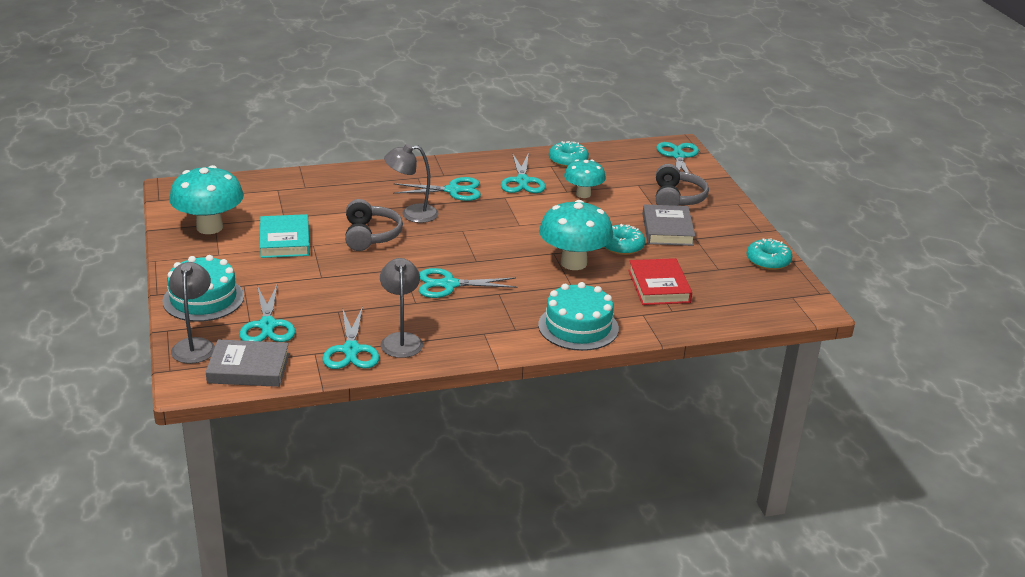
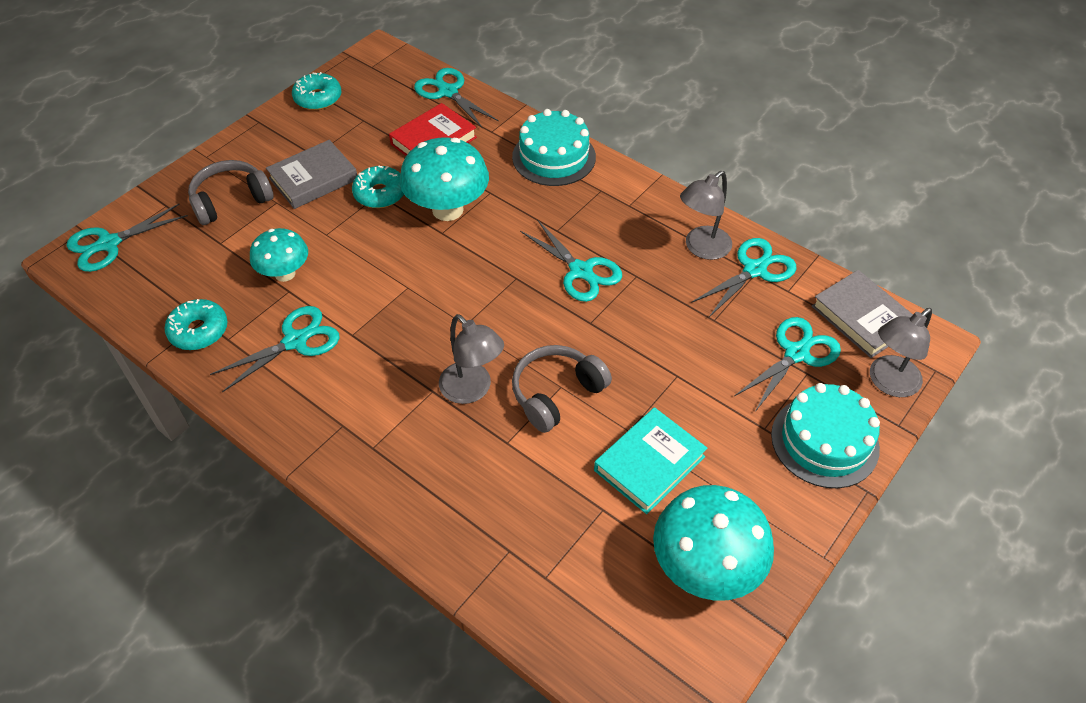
camera: 125 degrees left, 20 degrees up
turquoise scissors [393,177,481,201] -> turquoise scissors moved to [414,68,499,129]

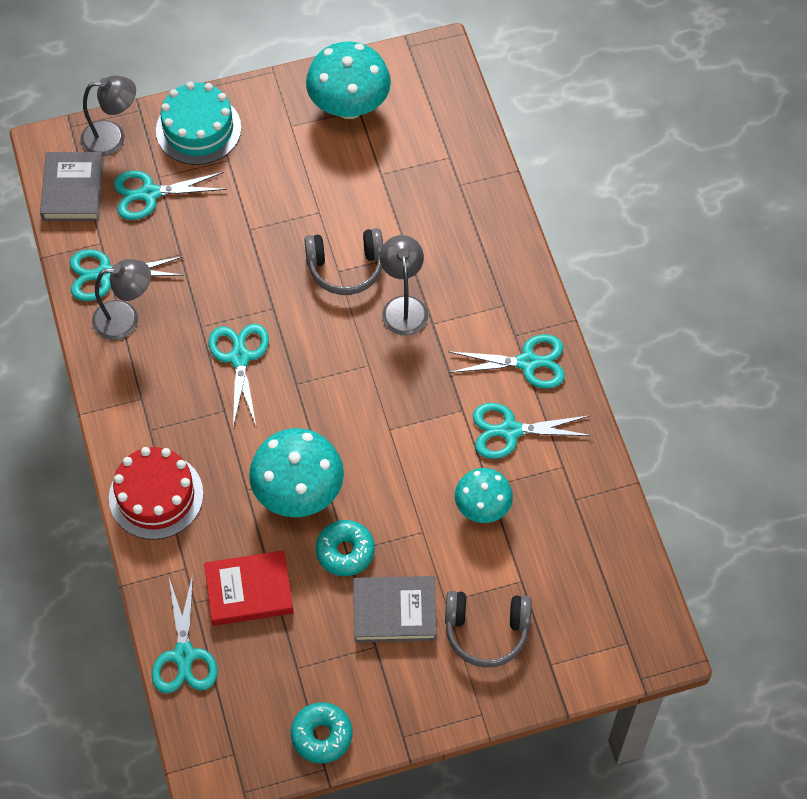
camera: 145 degrees left, 10 degrees up
turquoise scissors [67,204,188,272] -> turquoise scissors moved to [448,334,565,389]
turquoise donut [165,299,228,350] -> none
turquoise cake [512,109,596,186] -> red cake [109,447,204,540]
turquoise book [594,407,708,514] -> none

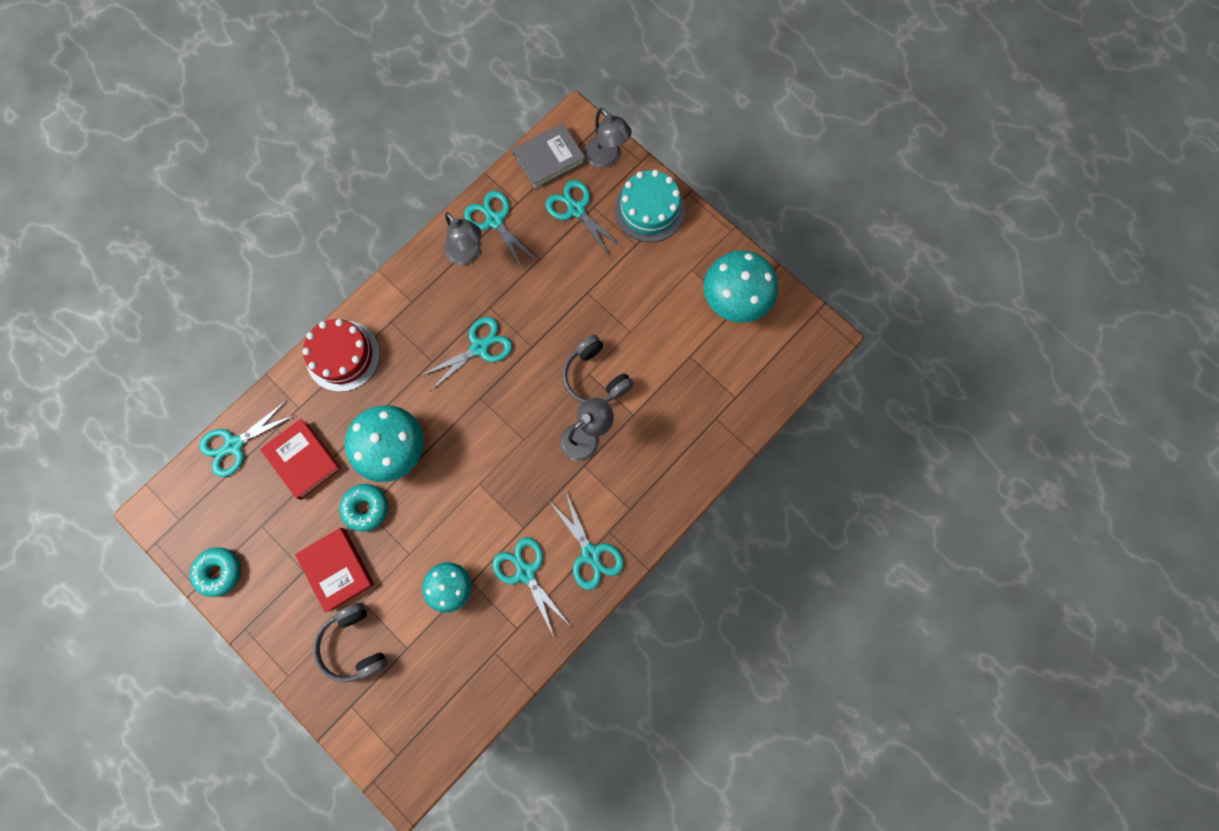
camera: 60 degrees right, 15 degrees up
grey book [353,576,437,642] -> red book [295,528,374,612]

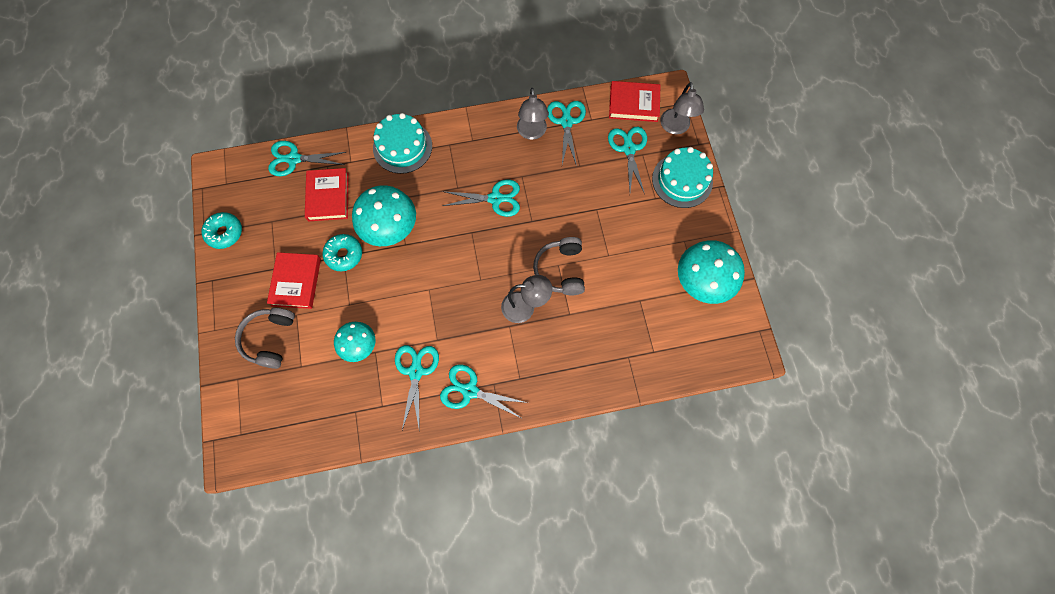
camera: 35 degrees right, 5 degrees down
red cake [302,319,380,392] -> turquoise cake [373,113,432,174]
grey book [512,123,585,190] -> red book [609,81,660,122]
turquoise scissors [550,490,624,590] -> turquoise scissors turned 105 degrees clockwise [440,364,528,418]

